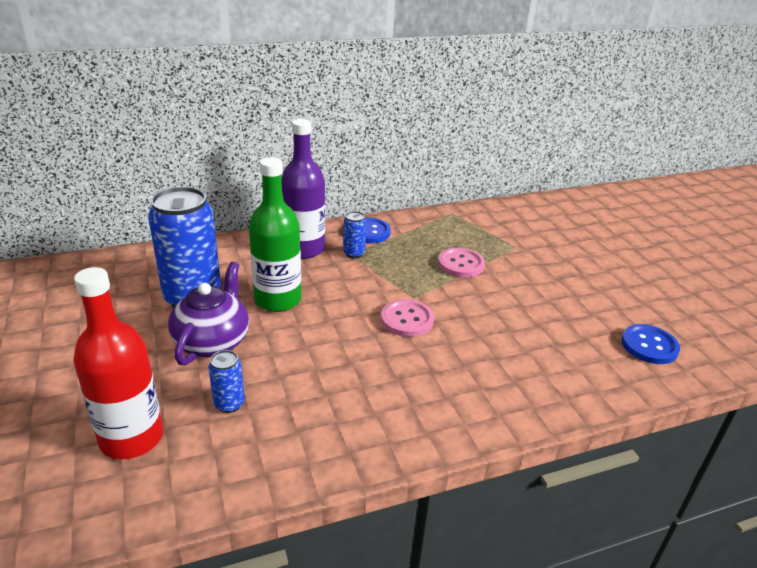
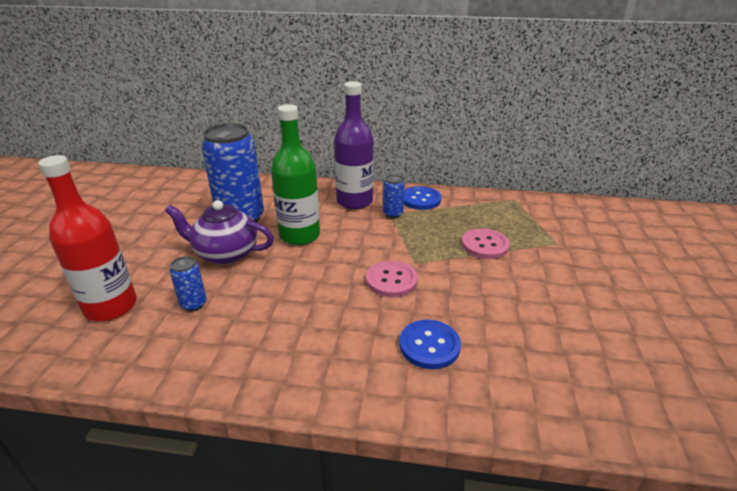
camera: 30 degrees right, 0 degrees up
purple teapot [168,262,249,365] -> purple teapot turned 120 degrees counterclockwise [165,200,274,265]
blue button [621,324,680,364] -> blue button moved to [399,320,461,369]

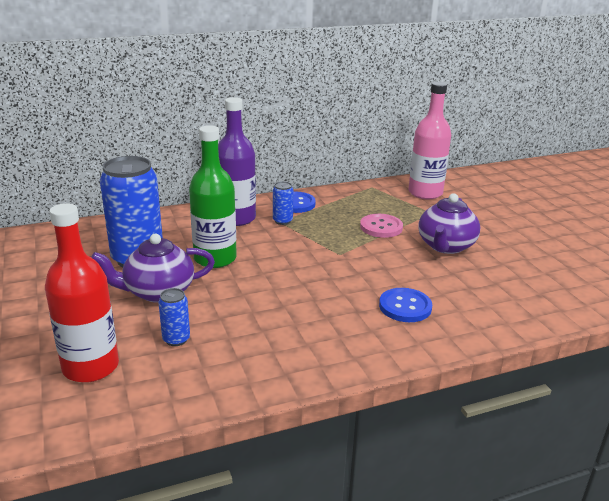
camera: 30 degrees left, 5 degrees down
pink button [366,261,418,297] -> none
none -> pink bottle [408,82,451,199]
none -> purple teapot [418,193,480,254]

